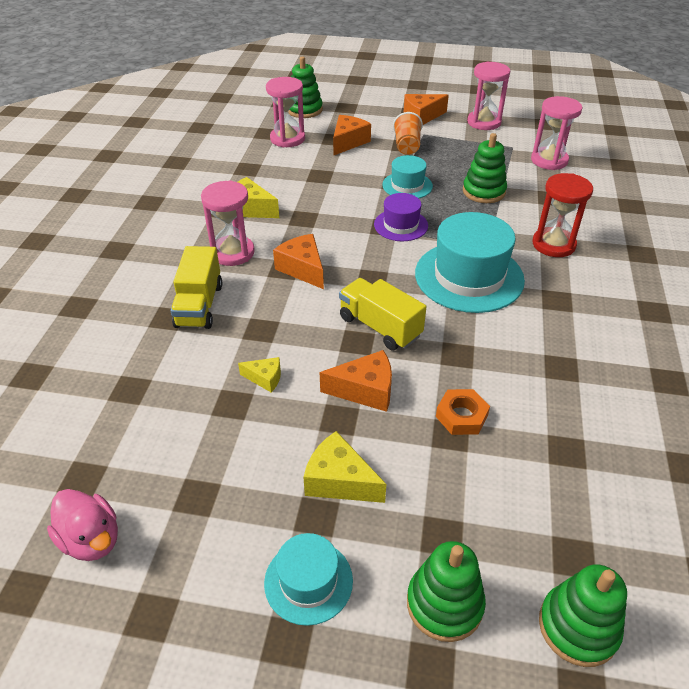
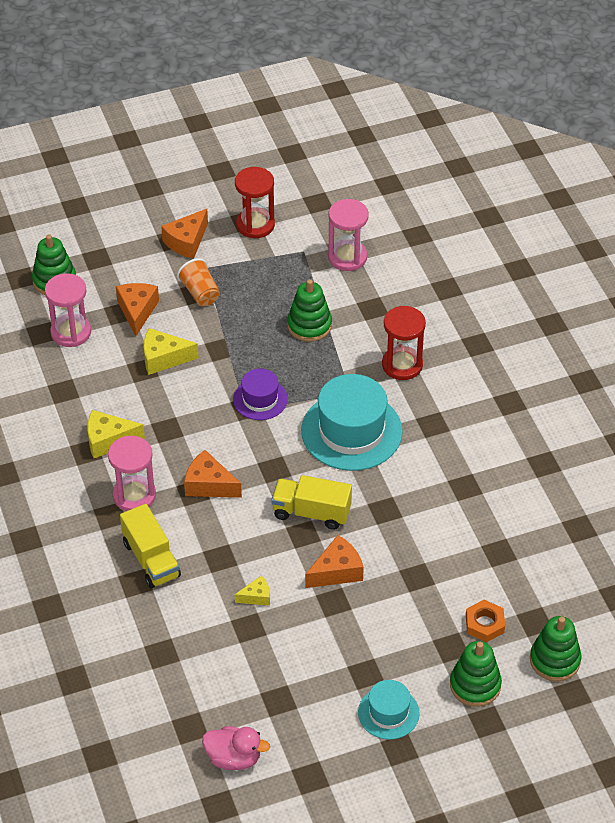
camera: 30 degrees left, 5 degrees up
yellow cheese [303,431,386,503] -> yellow cheese moved to [144,328,199,375]
turquoise hat [382,155,433,198] -> none
orange nut [436,389,490,435] -> orange nut moved to [466,600,505,642]
pink hourglass [467,61,510,130] -> red hourglass [235,167,275,238]

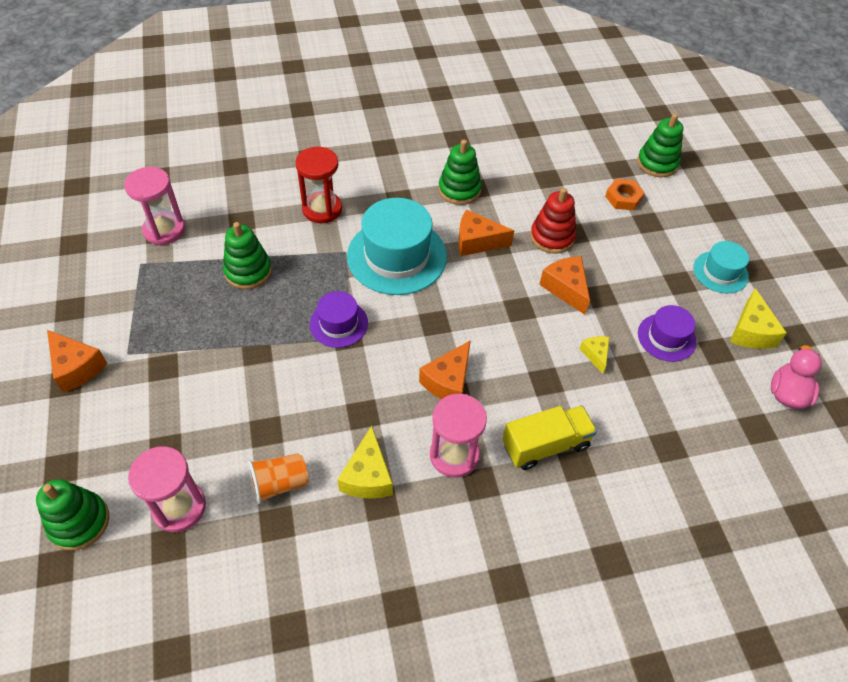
camera: 85 degrees left, 5 degrees up
orange cheese [116,283,159,336] -> orange cheese moved to [458,209,514,256]
yellow cheese [144,328,199,375] -> yellow cheese moved to [730,288,787,349]
orange cup [177,258,220,306] -> orange cup moved to [248,453,309,504]
red hourglass [235,167,275,238] -> none
yellow truck [271,475,352,530] -> none
green stacking toy [450,641,502,707] -> green stacking toy moved to [438,140,482,205]
none -> red stacking toy [530,188,577,254]
none -> purple hat [638,305,697,362]

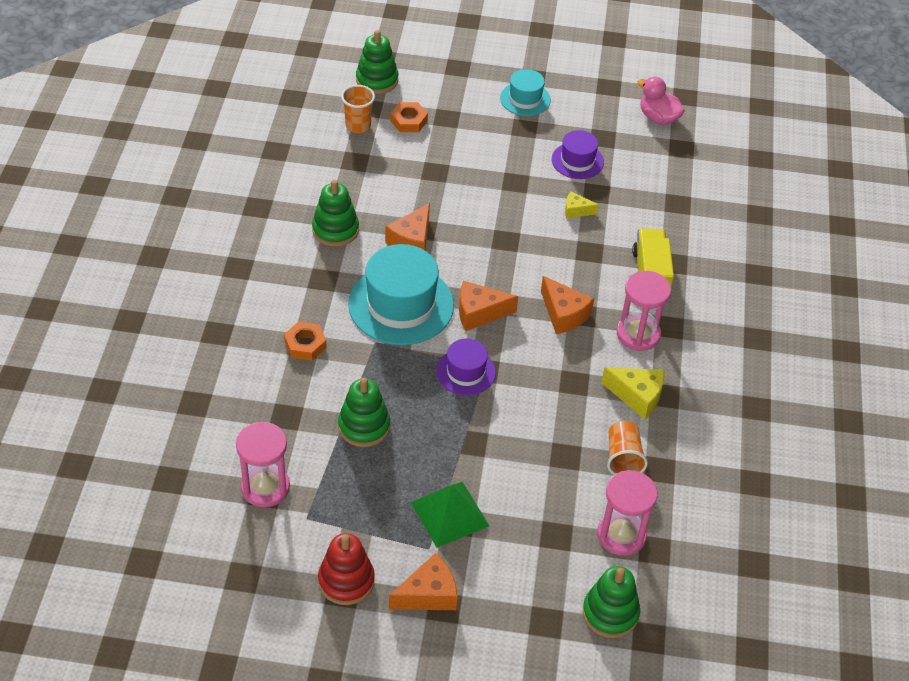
camera: 70 degrees left, 5 degrees down
red hourglass [295,147,342,223] -> orange nut [284,322,326,360]
red stacking toy [530,188,577,254] -> red stacking toy moved to [318,533,375,605]
orange cheese [539,256,590,315] -> orange cheese moved to [459,281,518,331]
yellow cheese [730,288,787,349] -> none
none -> orange cup [341,85,375,133]
none -> green pyramid [411,482,489,548]

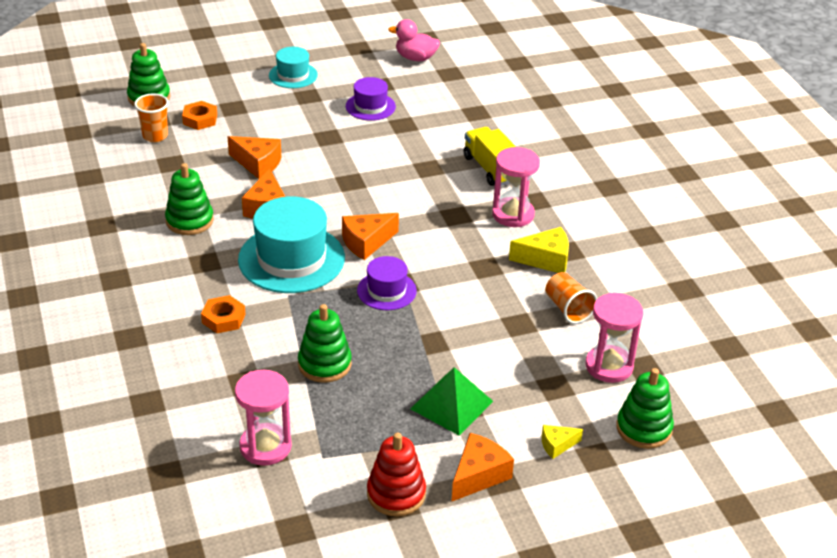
camera: 25 degrees left, 10 degrees down
orange cheese [541,276,594,334] -> orange cheese moved to [227,136,282,179]
yellow cheese [565,191,599,219] -> yellow cheese moved to [542,425,583,459]

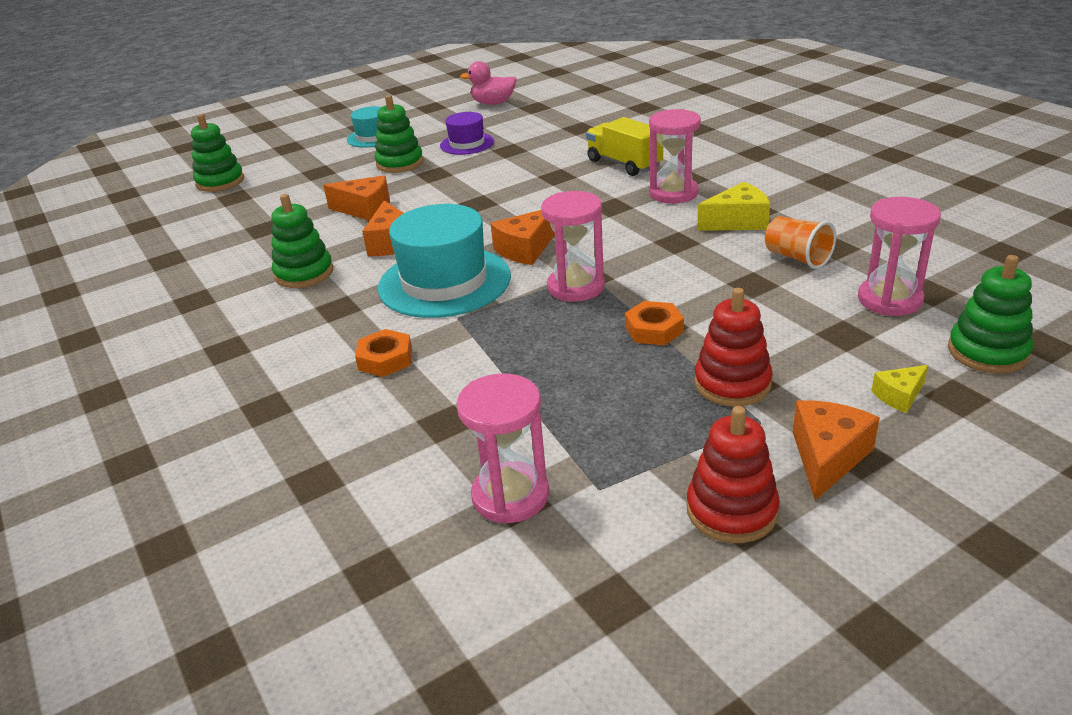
camera: 10 degrees left, 5 degrees down
orange cup [134,94,169,142] -> none
orange nut [182,101,217,130] -> orange nut moved to [625,301,684,345]
green stacking toy [298,304,352,383] -> green stacking toy moved to [375,95,423,173]
purple hat [357,256,417,310] -> pink hourglass [541,191,605,302]
green pyramid [410,367,493,436] -> red stacking toy [694,288,773,407]

